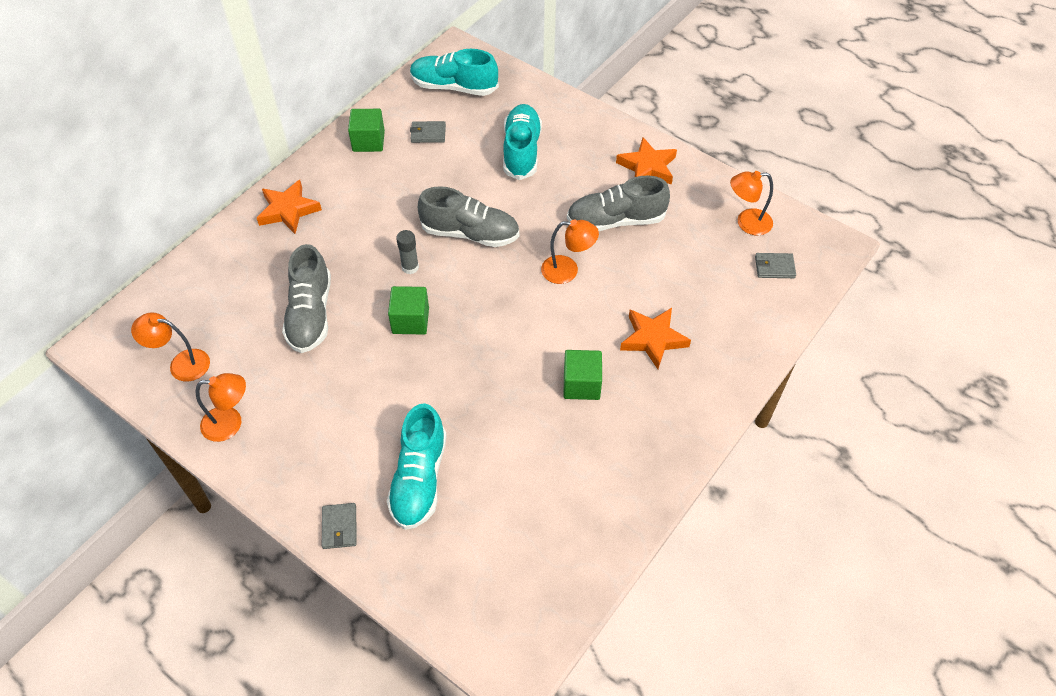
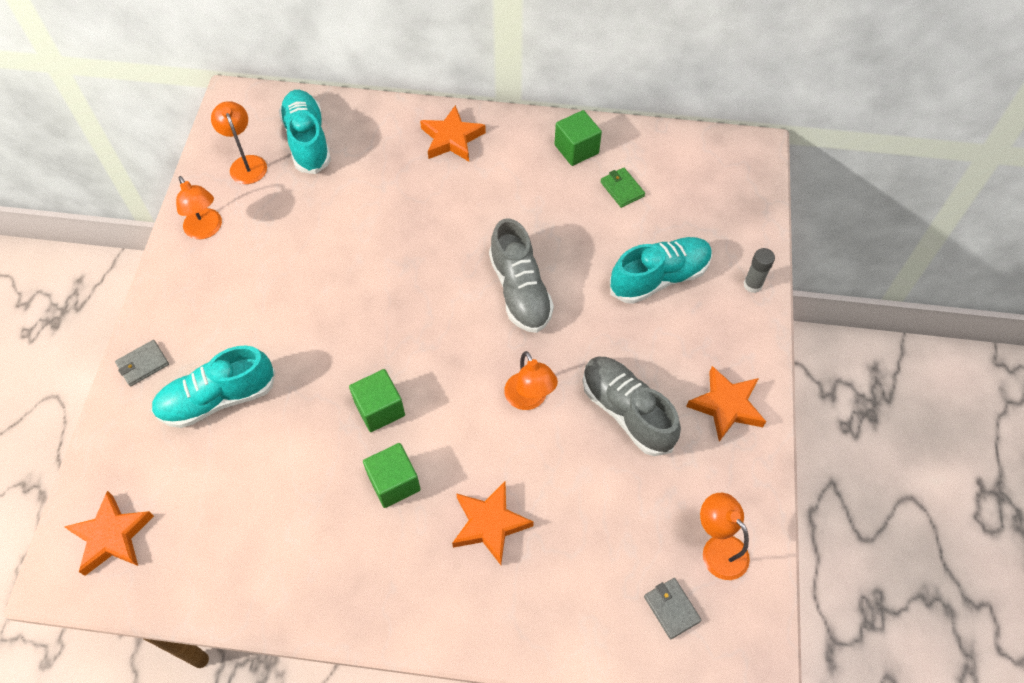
camera: 60 degrees right, 5 degrees up
grey shoe [282,244,331,353] -> none
green cube [388,286,429,335] -> green cube moved to [349,369,405,432]
grey glue stick [396,230,419,274] -> grey glue stick moved to [743,248,775,293]
turquoise shoe [410,49,499,96] -> turquoise shoe moved to [279,90,331,174]
grey wallet [410,121,446,143] -> green wallet [600,168,645,208]
none -> orange star [65,491,154,576]

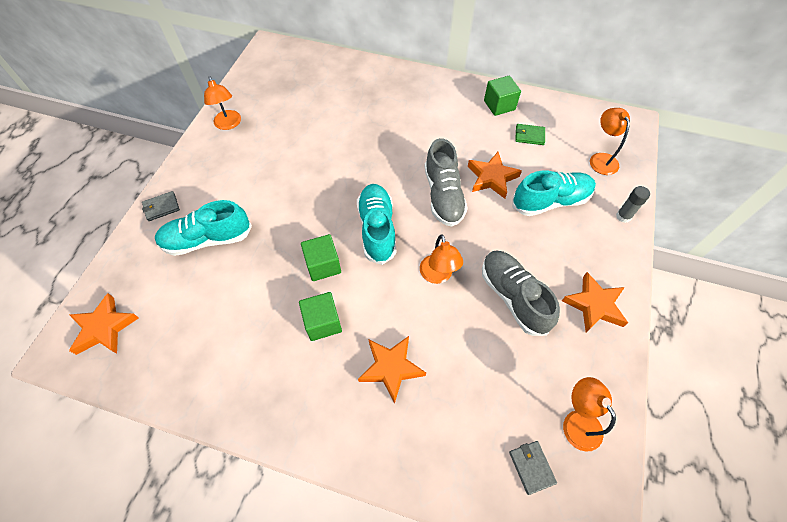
camera: 10 degrees right, 0 degrees up
orange lamp [211,101,267,184] -> orange lamp moved to [590,108,630,175]
turquoise shoe [279,90,331,174] -> turquoise shoe moved to [357,184,396,265]
orange star [420,105,486,161] -> orange star moved to [468,152,522,199]
green wallet [600,168,645,208] -> green wallet turned 60 degrees counterclockwise [515,124,545,145]

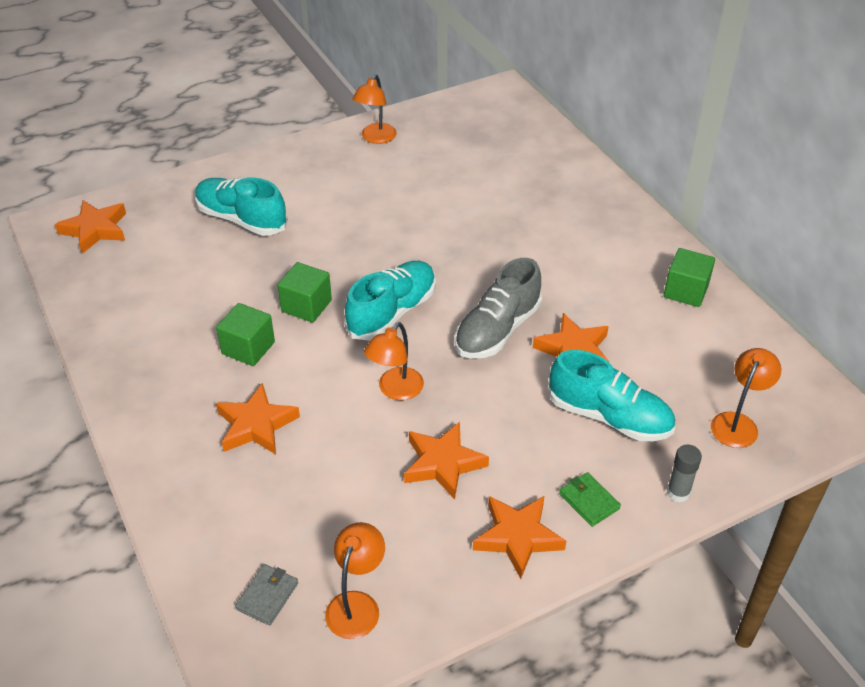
camera: 45 degrees right, 15 degrees down
grey wallet [142,191,180,221] -> none
grey shoe [482,250,560,336] -> orange star [404,422,489,500]
green wallet [515,124,545,145] -> green wallet moved to [559,472,621,527]

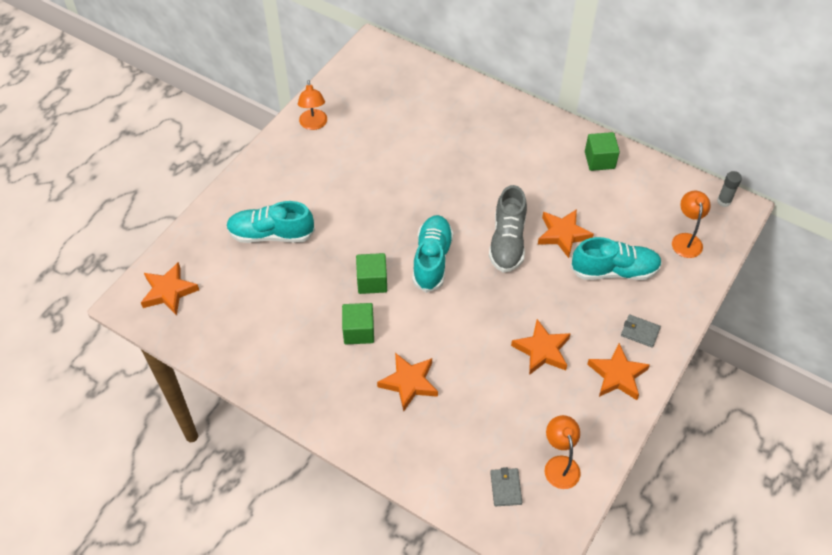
camera: 30 degrees left, 10 degrees up
orange lamp [364,322,424,400] -> none
green wallet [559,472,621,527] -> grey wallet [621,314,661,348]
grey glue stick [667,445,702,502] -> grey glue stick moved to [717,171,742,207]

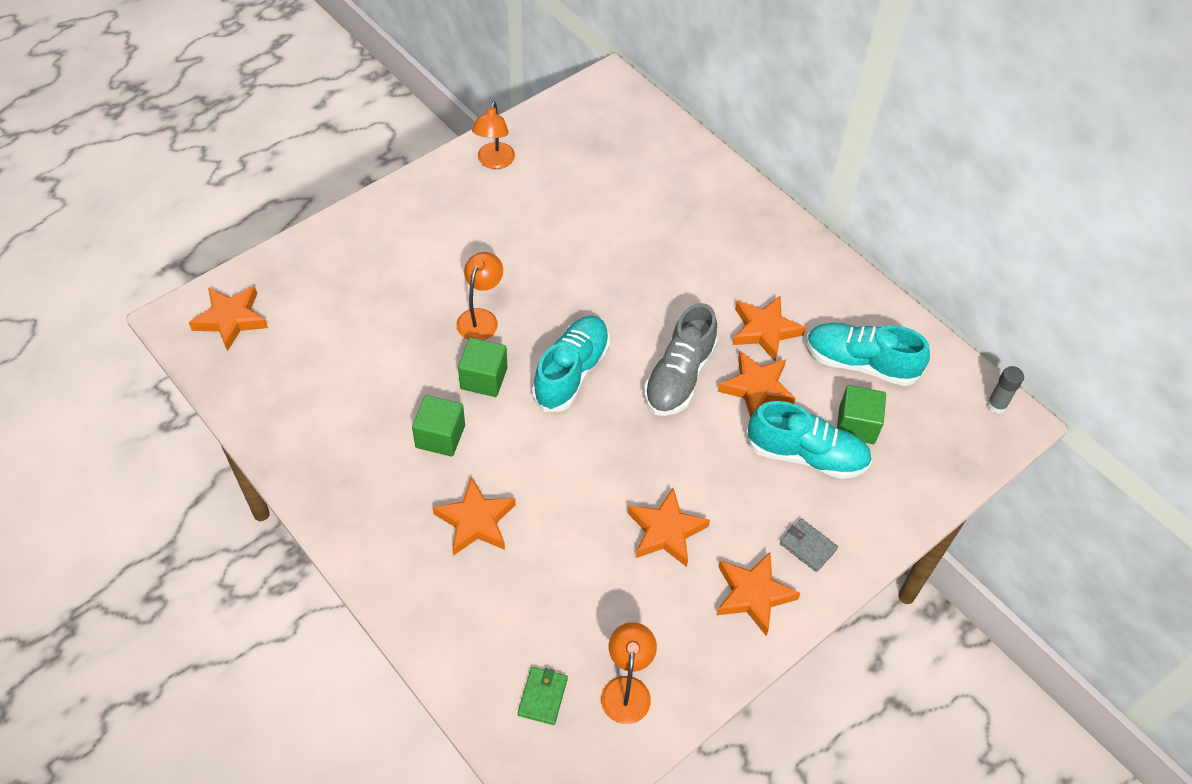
camera: 15 degrees right, 0 degrees up
turquoise shoe [226,201,315,243] -> turquoise shoe moved to [806,323,930,386]
grey wallet [490,467,522,506] -> green wallet [518,667,568,725]
green cube [585,132,620,171] -> green cube moved to [837,385,886,444]
orange lamp [672,190,711,258] -> orange lamp moved to [456,252,503,340]
none -> orange star [732,295,806,361]

